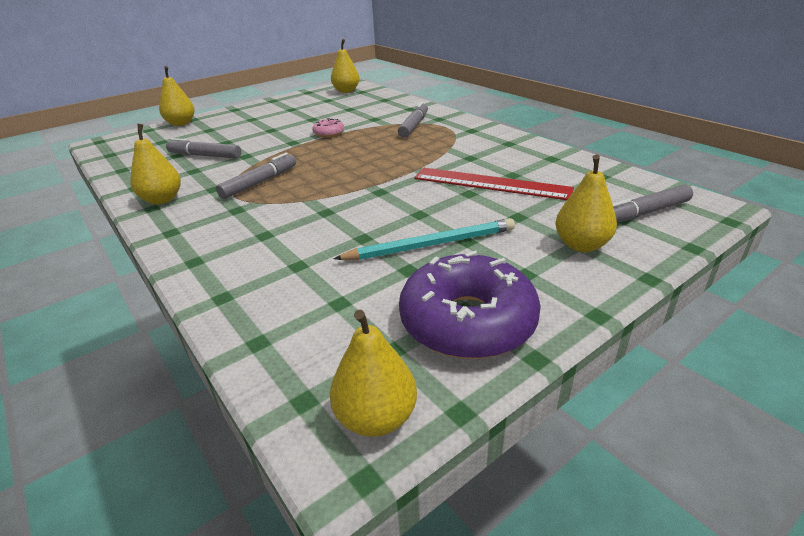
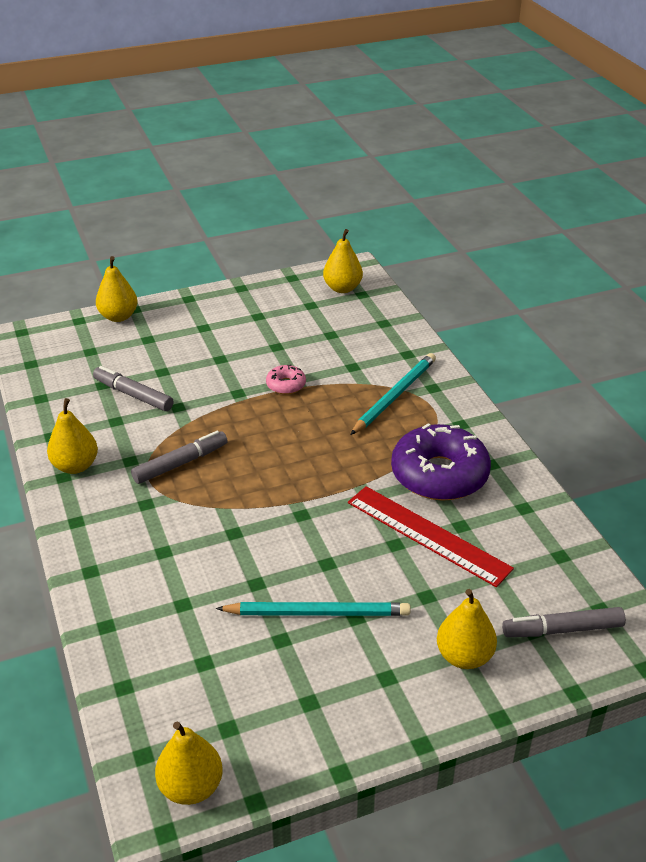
camera: 15 degrees right, 5 degrees up
grey marker [398,102,428,138] -> turquoise pencil [350,353,436,435]
purple donut [399,251,541,359] -> purple donut moved to [391,423,491,501]

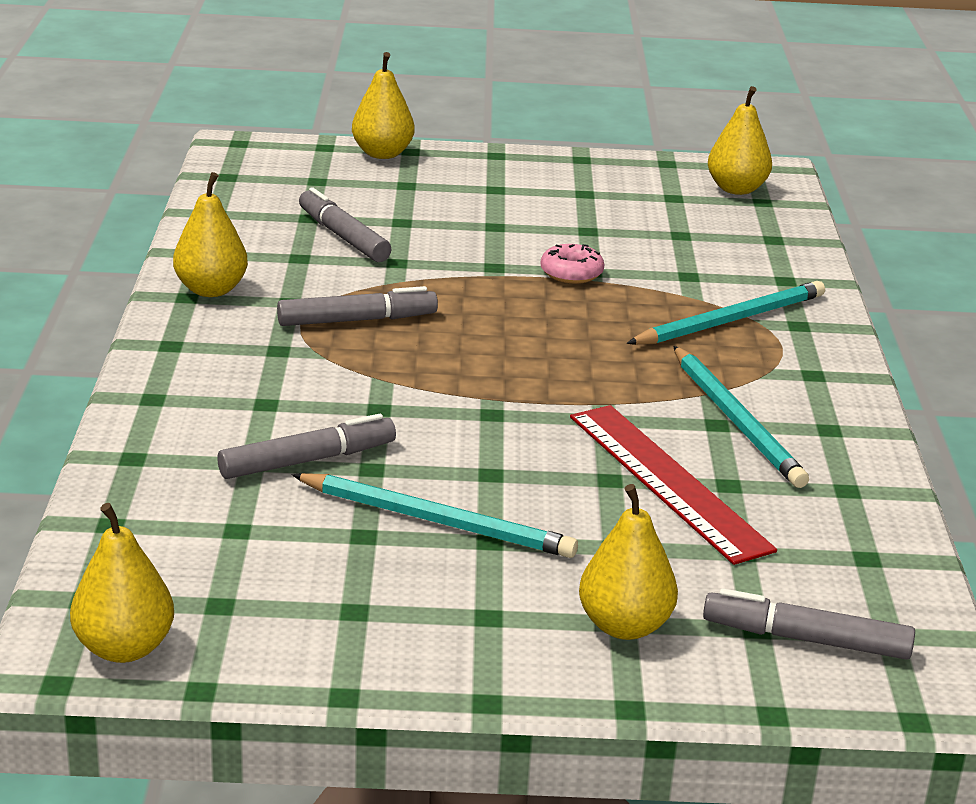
camera: 20 degrees right, 10 degrees down
purple donut [391,423,491,501] -> turquoise pencil [673,346,809,488]
none -> grey marker [217,414,396,479]

